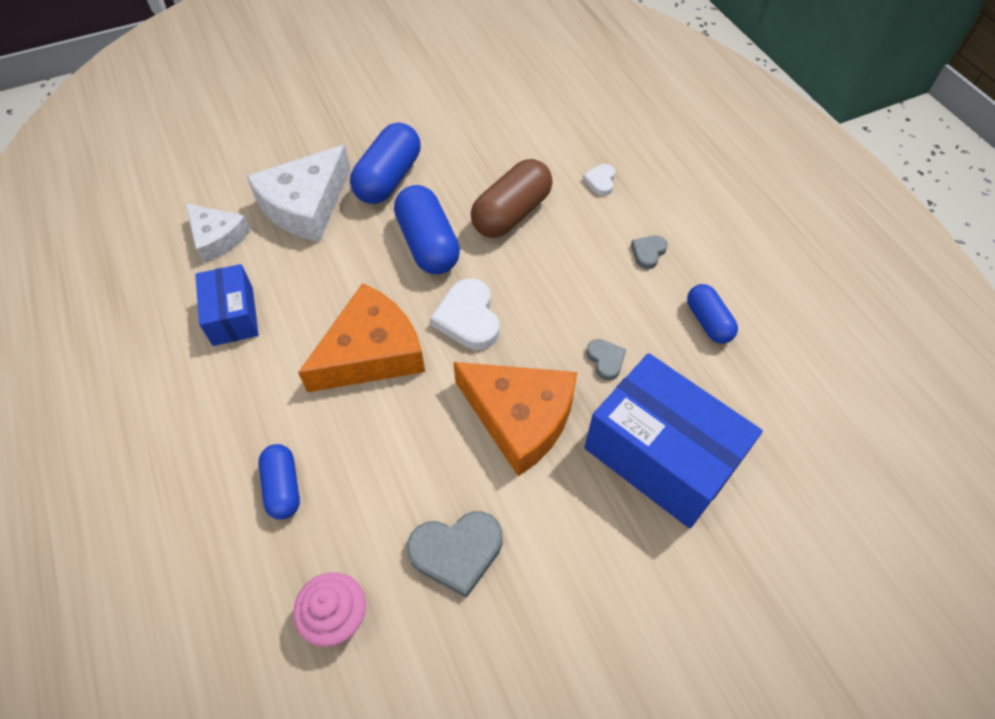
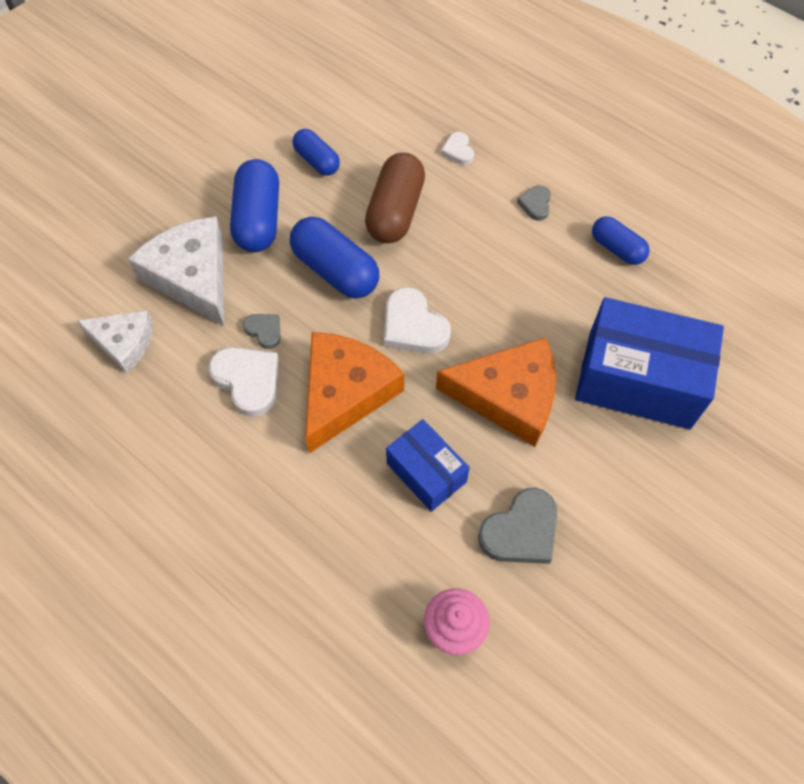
camera: 25 degrees left, 5 degrees up
blue box [195,264,259,346] -> blue box moved to [386,419,470,512]
white cheese [246,145,350,242] -> white cheese turned 135 degrees clockwise [128,216,224,326]
blue capsule [259,444,300,520] -> blue capsule moved to [292,129,340,176]
grey heart [586,339,626,380] -> grey heart moved to [243,314,281,349]
none -> white heart [209,347,279,417]

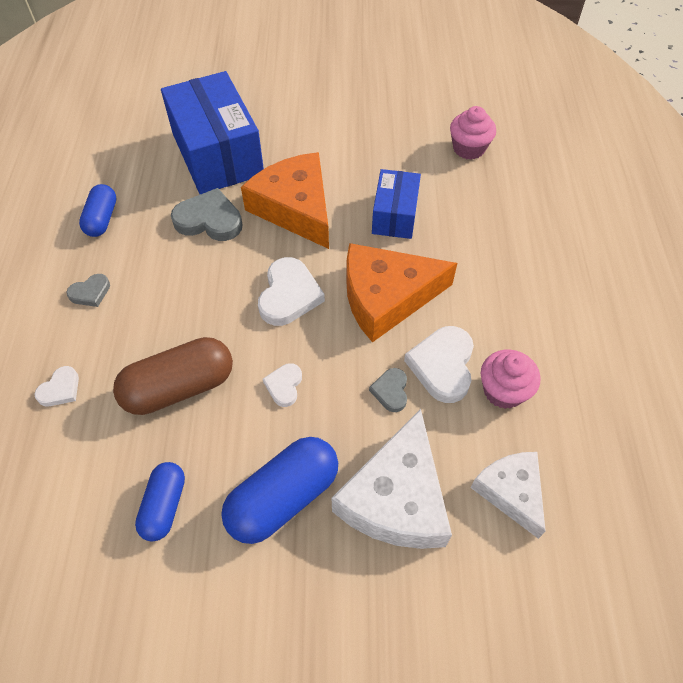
camera: 130 degrees left, 5 degrees down
blue capsule [290,217,379,299] -> white heart [263,363,302,407]
grey heart [478,488,557,564] -> grey heart moved to [171,188,243,241]
none -> pink cupcake [481,350,540,409]

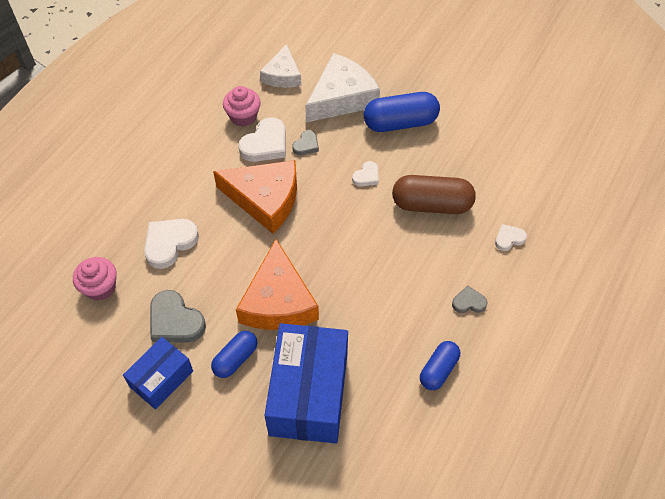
camera: 150 degrees left, 0 degrees up
blue capsule [135,462,185,542] -> blue capsule moved to [211,331,257,378]
grey heart [171,188,243,241] -> grey heart moved to [150,290,206,343]
white heart [258,257,325,326] -> white heart moved to [144,219,199,269]
blue box [372,169,421,239] -> blue box moved to [123,337,193,410]

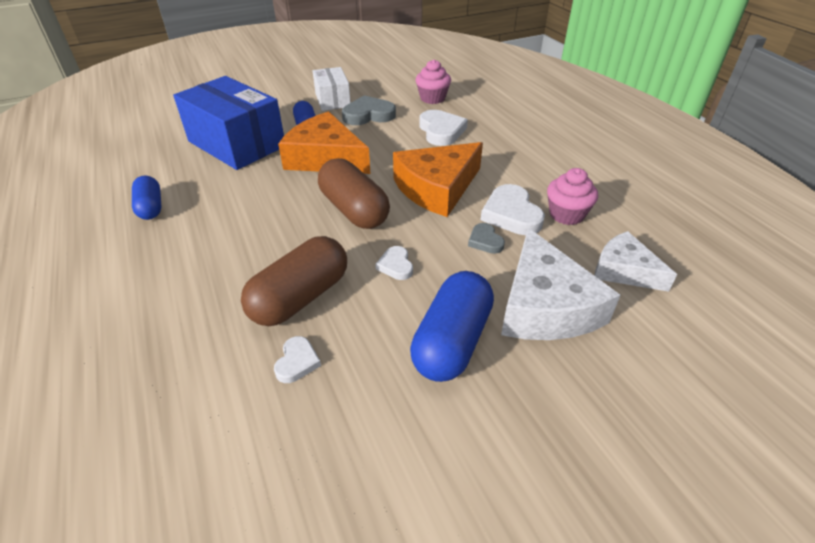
camera: 125 degrees right, 15 degrees down
blue box [123,337,193,410] -> white box [313,67,351,111]
grey heart [452,286,487,313] -> none
white heart [495,224,527,251] -> white heart moved to [274,336,321,383]
none -> brown capsule [318,158,390,229]

